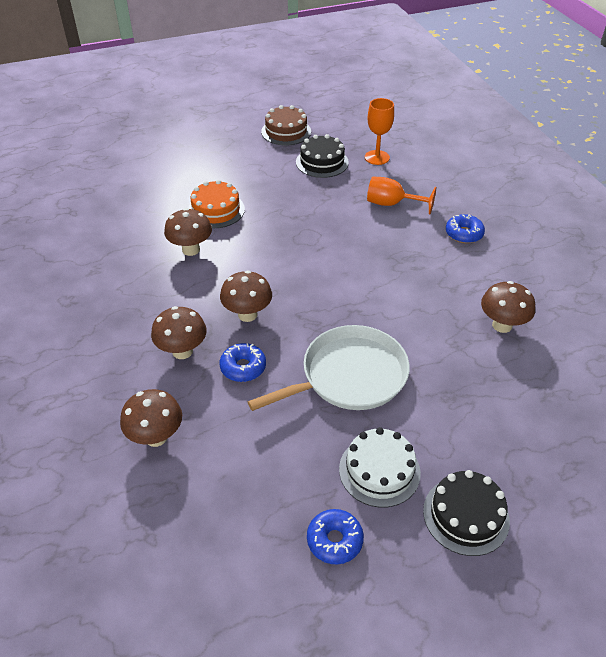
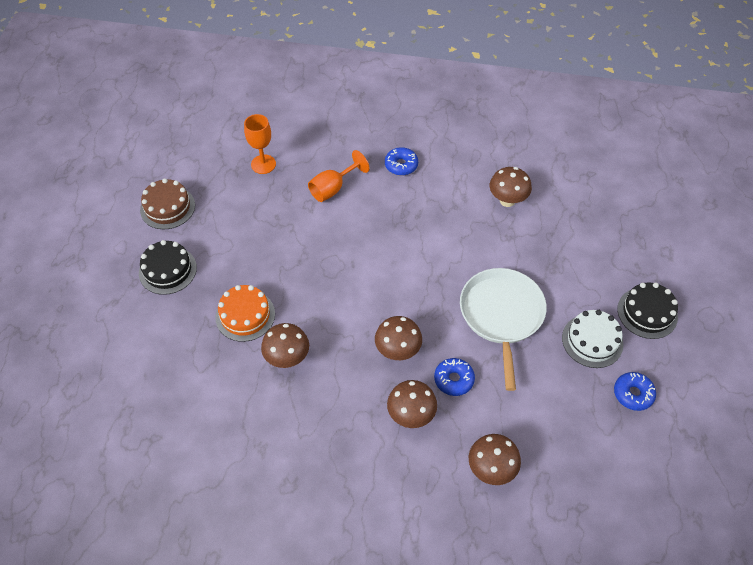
camera: 60 degrees left, 10 degrees up
black cake [296,134,349,178] -> black cake moved to [139,240,197,295]

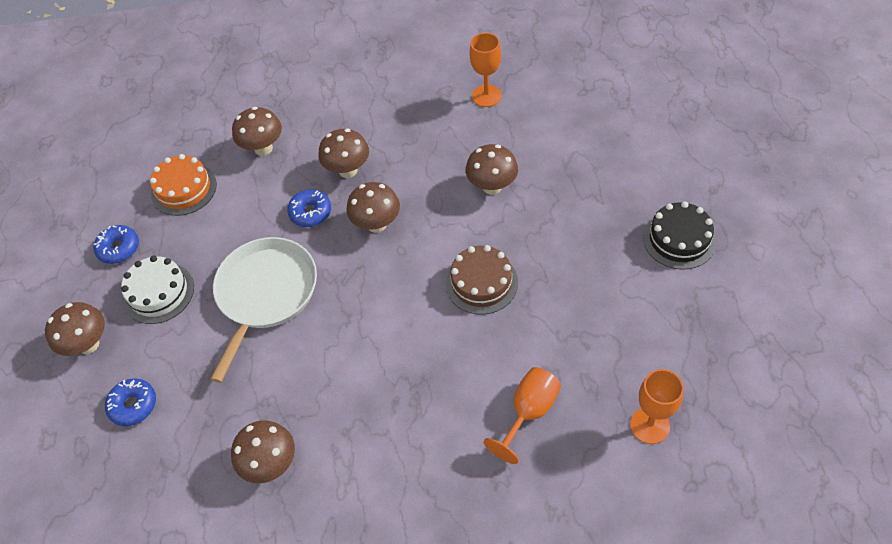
camera: 170 degrees right, 0 degrees up
brown cake [140,178,195,229] -> brown cake moved to [445,245,518,314]
orange cake [215,285,275,342] -> orange cake moved to [150,154,217,216]
blue donut [385,147,418,175] -> blue donut moved to [105,379,156,426]
white pan [460,268,547,391] -> white pan turned 150 degrees counterclockwise [210,237,317,383]
black cake [617,283,678,339] -> brown mushroom [45,302,105,356]
none -> orange goblet [470,33,502,107]

